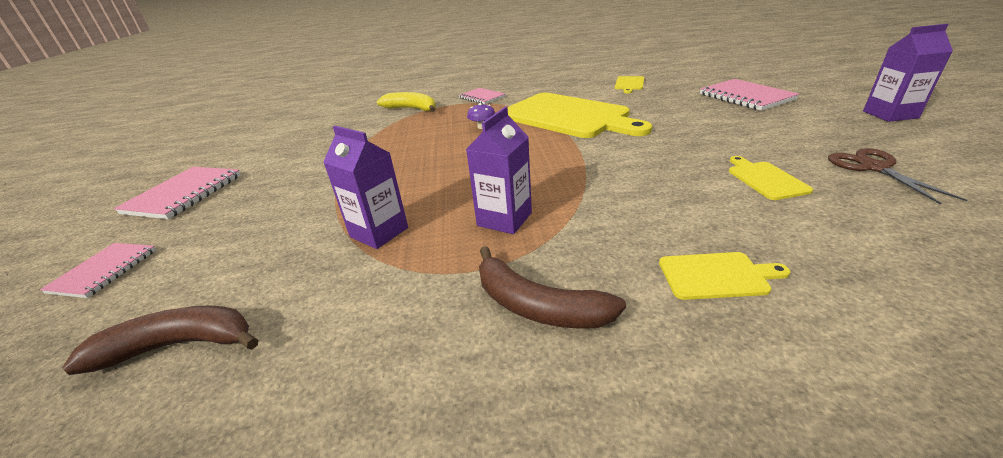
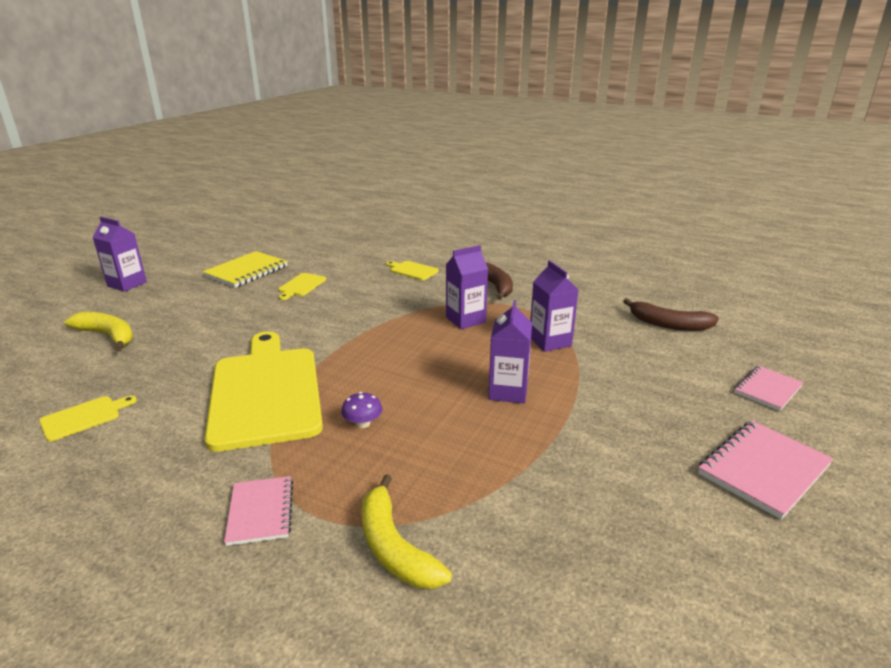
camera: 150 degrees left, 5 degrees down
pink notebook [700,79,799,111] -> yellow banana [65,312,133,351]
brown scissors [828,148,967,205] -> yellow notebook [202,251,288,288]
none -> purple carton [488,300,532,404]

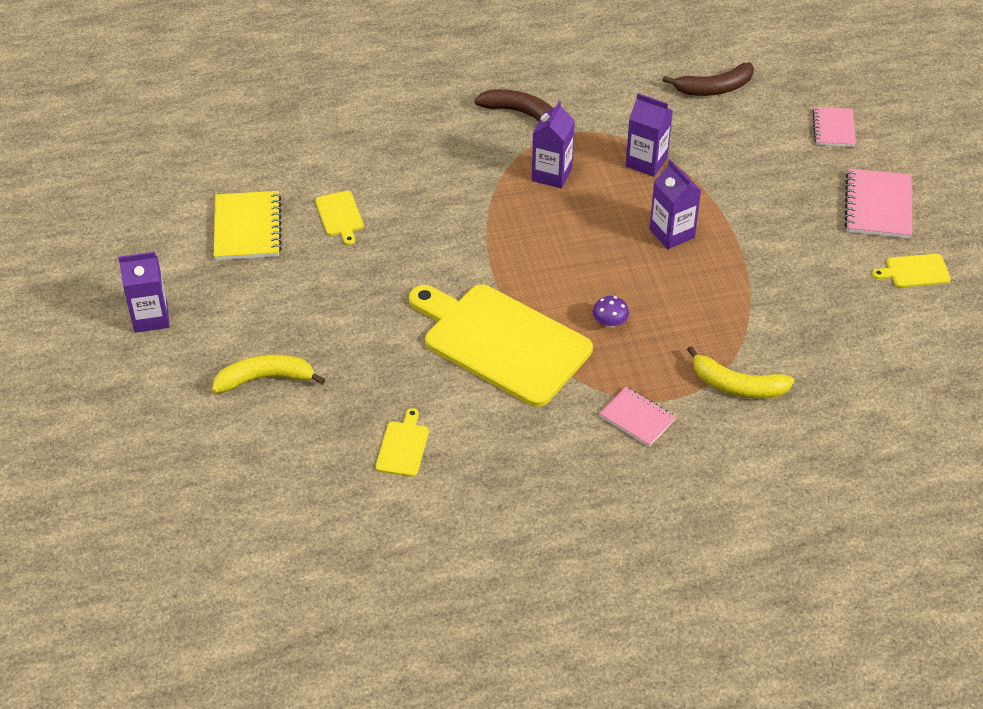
camera: 40 degrees left, 20 degrees up
yellow cutting board [386,261,439,280] -> yellow cutting board moved to [872,254,951,287]

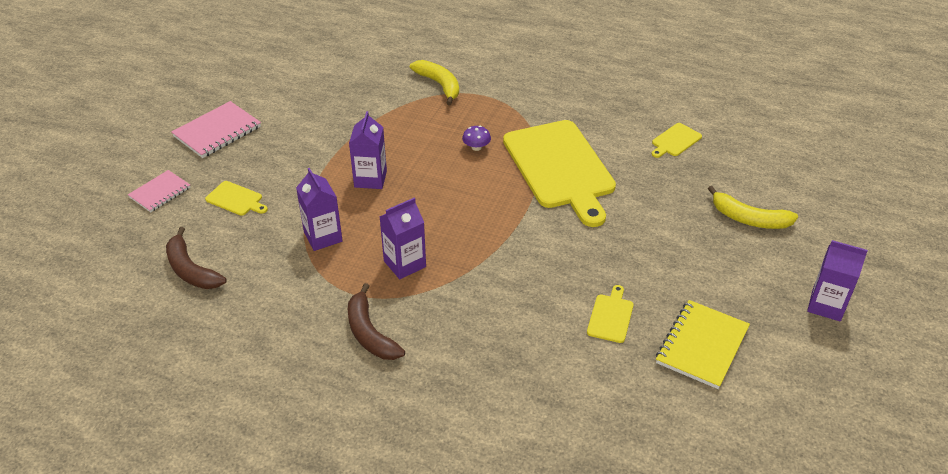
camera: 145 degrees left, 5 degrees down
pink notebook [599,387,676,447] -> none
brown banana [662,62,754,96] -> brown banana turned 150 degrees counterclockwise [166,227,227,289]
yellow cutting board [872,254,951,287] -> yellow cutting board moved to [205,181,268,216]

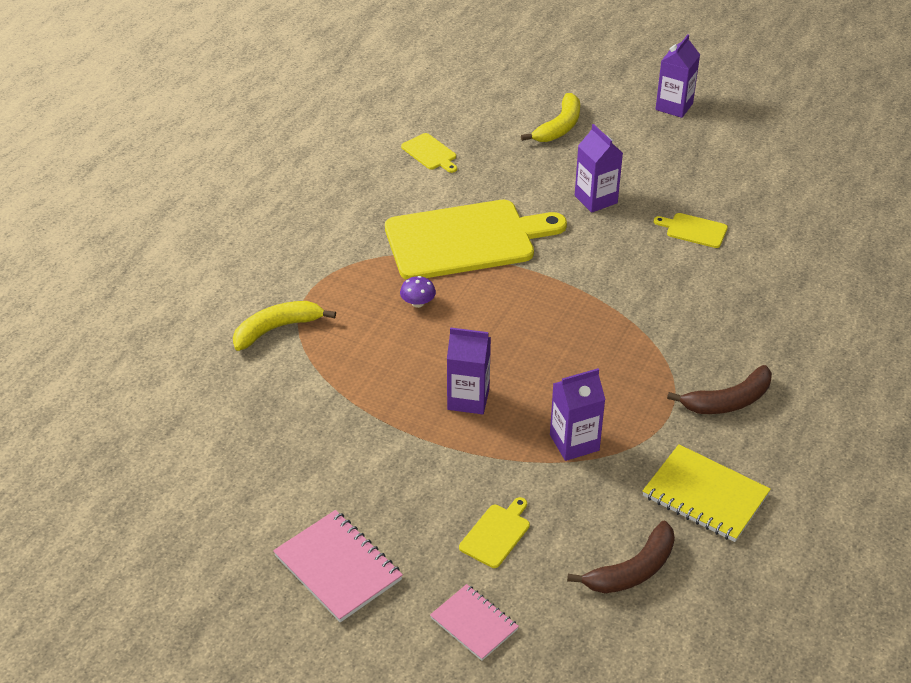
camera: 85 degrees left, 0 degrees up
purple carton [379,198,426,279] -> purple carton moved to [575,124,623,213]
yellow notebook [656,300,750,389] -> yellow notebook moved to [643,444,771,542]

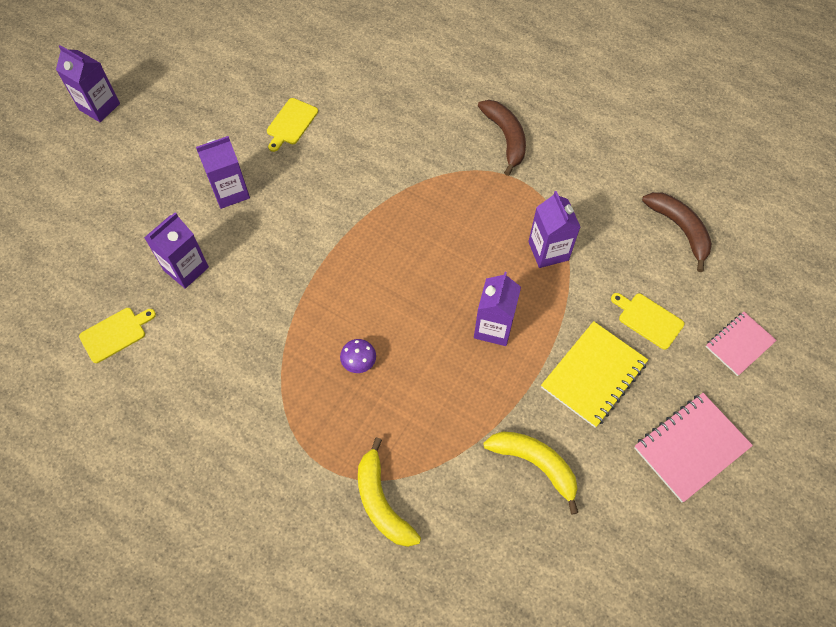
camera: 85 degrees left, 20 degrees up
yellow cutting board [385,200,567,280] -> none
yellow banana [521,93,580,142] -> yellow banana moved to [483,432,578,515]
yellow notebook [643,444,771,542] -> yellow notebook moved to [541,321,648,428]
none -> purple carton [144,212,209,289]

